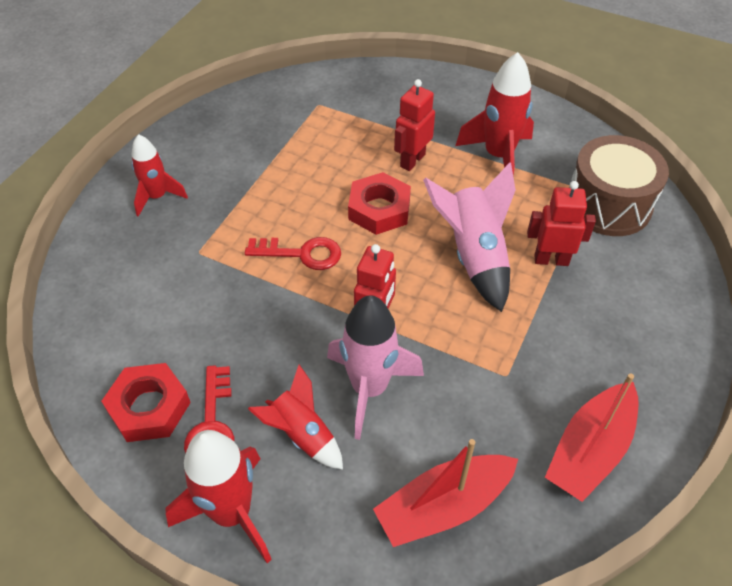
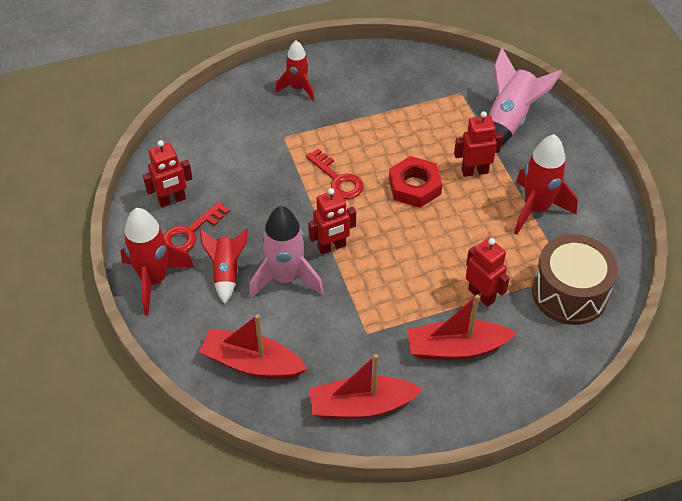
camera: 45 degrees right, 0 degrees up
red nut [101,363,191,442] -> red robot [143,140,193,207]
pink rocket [423,162,516,312] -> pink rocket moved to [489,48,563,146]
none -> red boat [407,295,516,360]

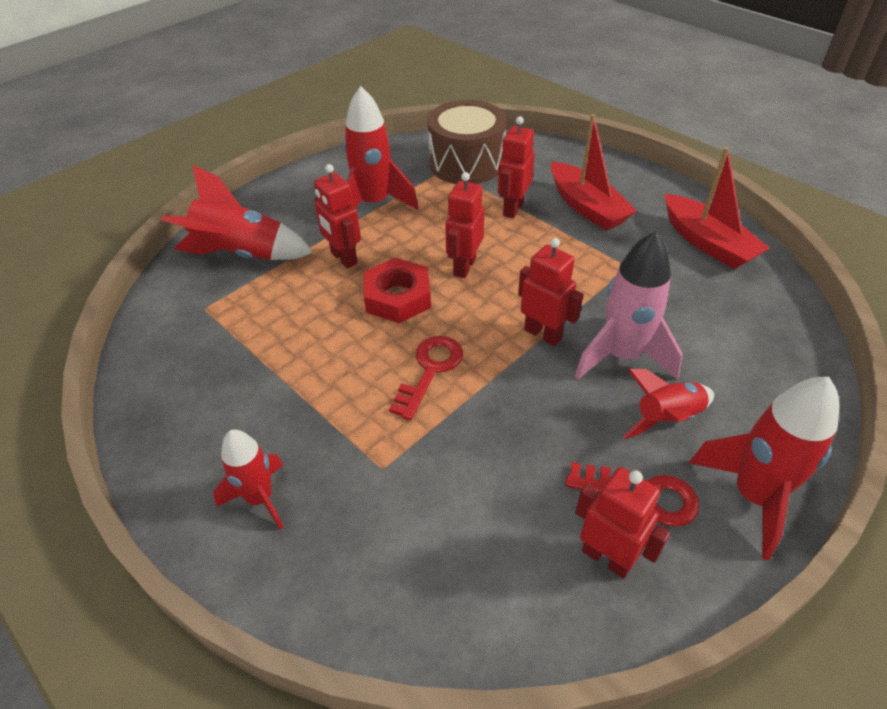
camera: 115 degrees left, 5 degrees down
red boat [199,314,307,379] -> none
pink rocket [489,48,563,146] -> red rocket [161,165,313,260]
none -> red robot [445,172,485,278]

